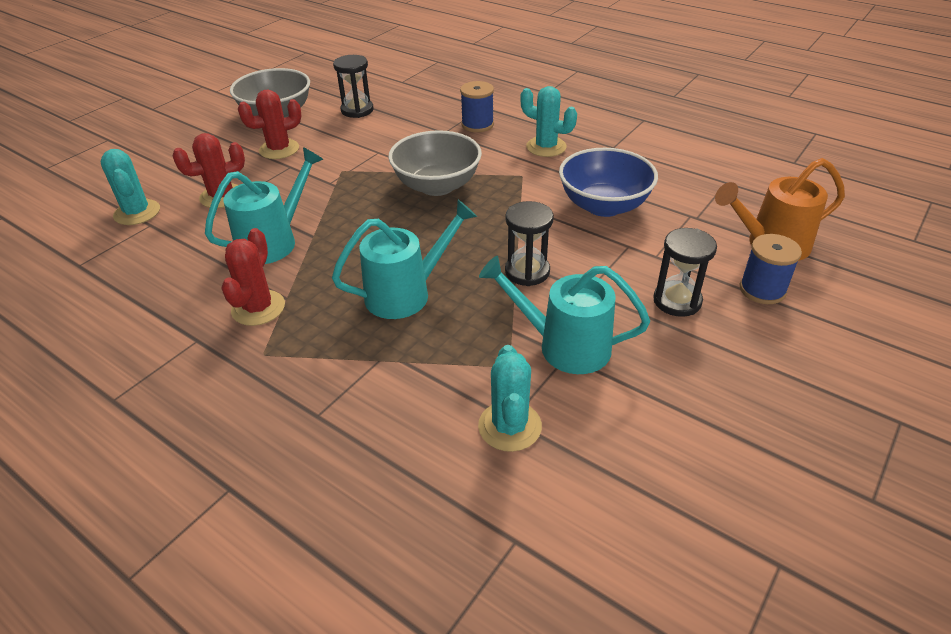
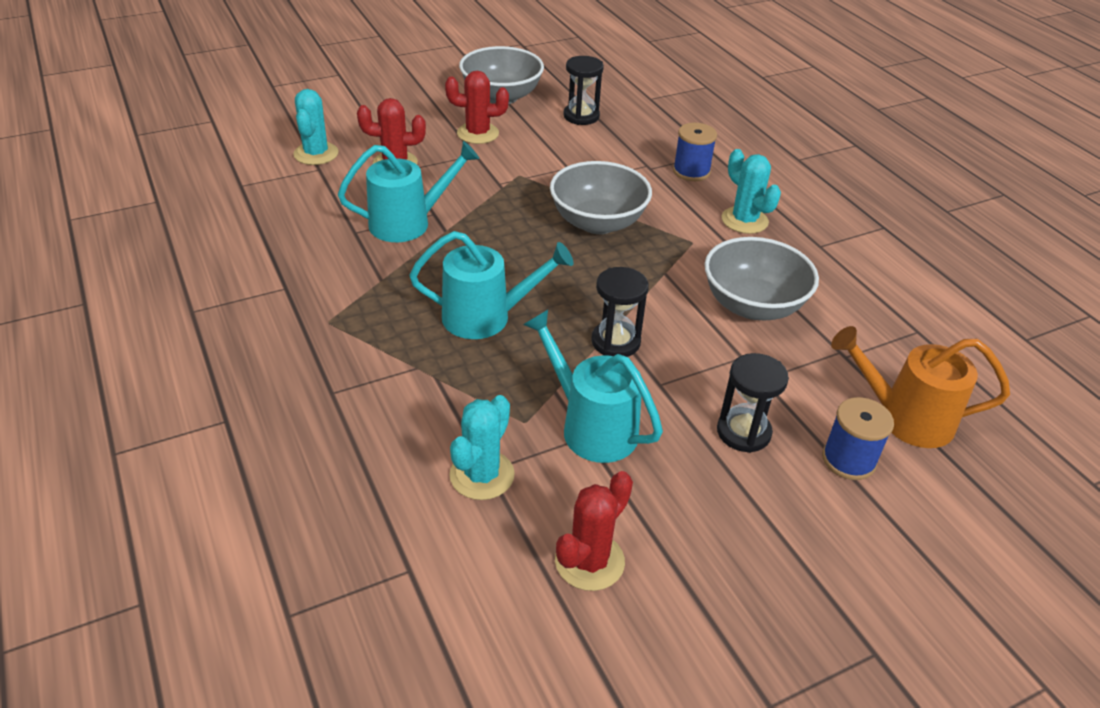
camera: 25 degrees right, 0 degrees up
red cactus [221,228,285,326] -> red cactus moved to [555,471,633,591]
blue bowl [559,148,658,217] -> grey bowl [705,237,819,321]

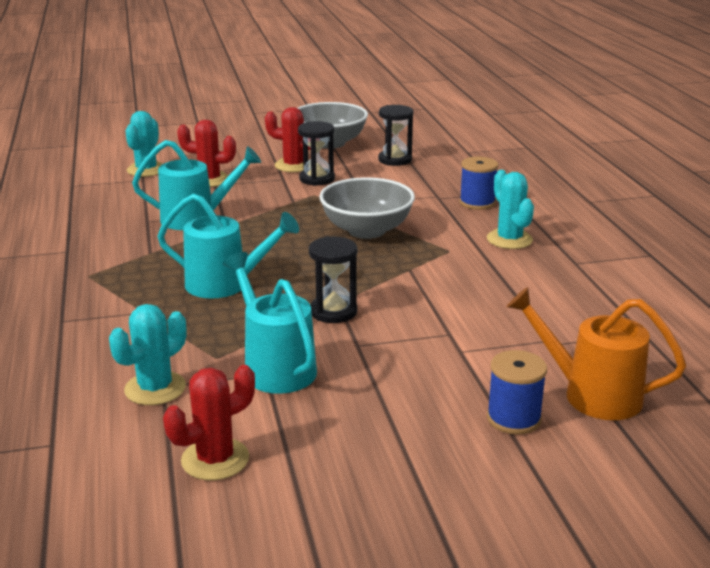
camera: 15 degrees right, 15 degrees down
grey bowl [705,237,819,321] -> none
black hourglass [717,353,789,453] -> black hourglass moved to [298,121,335,186]

